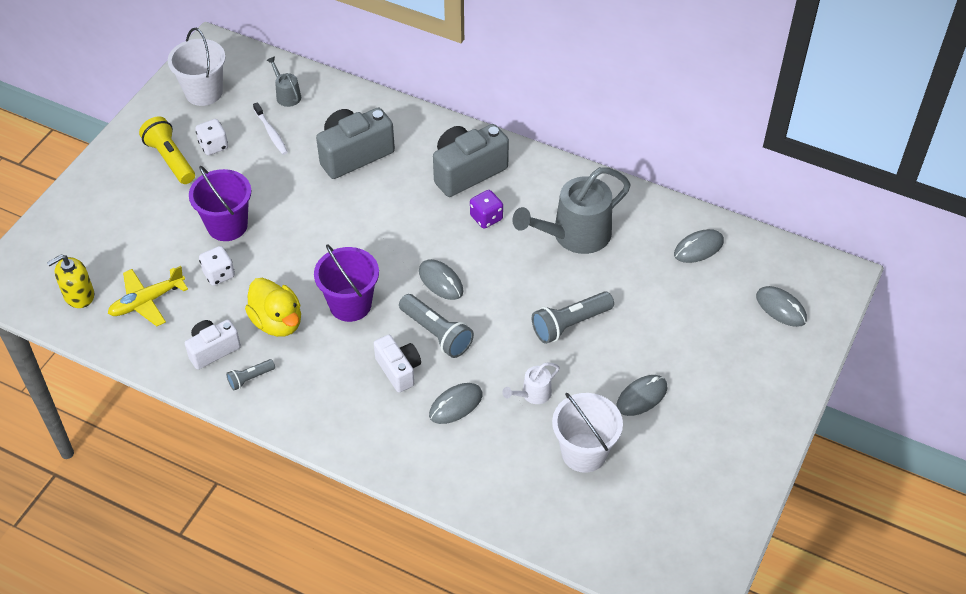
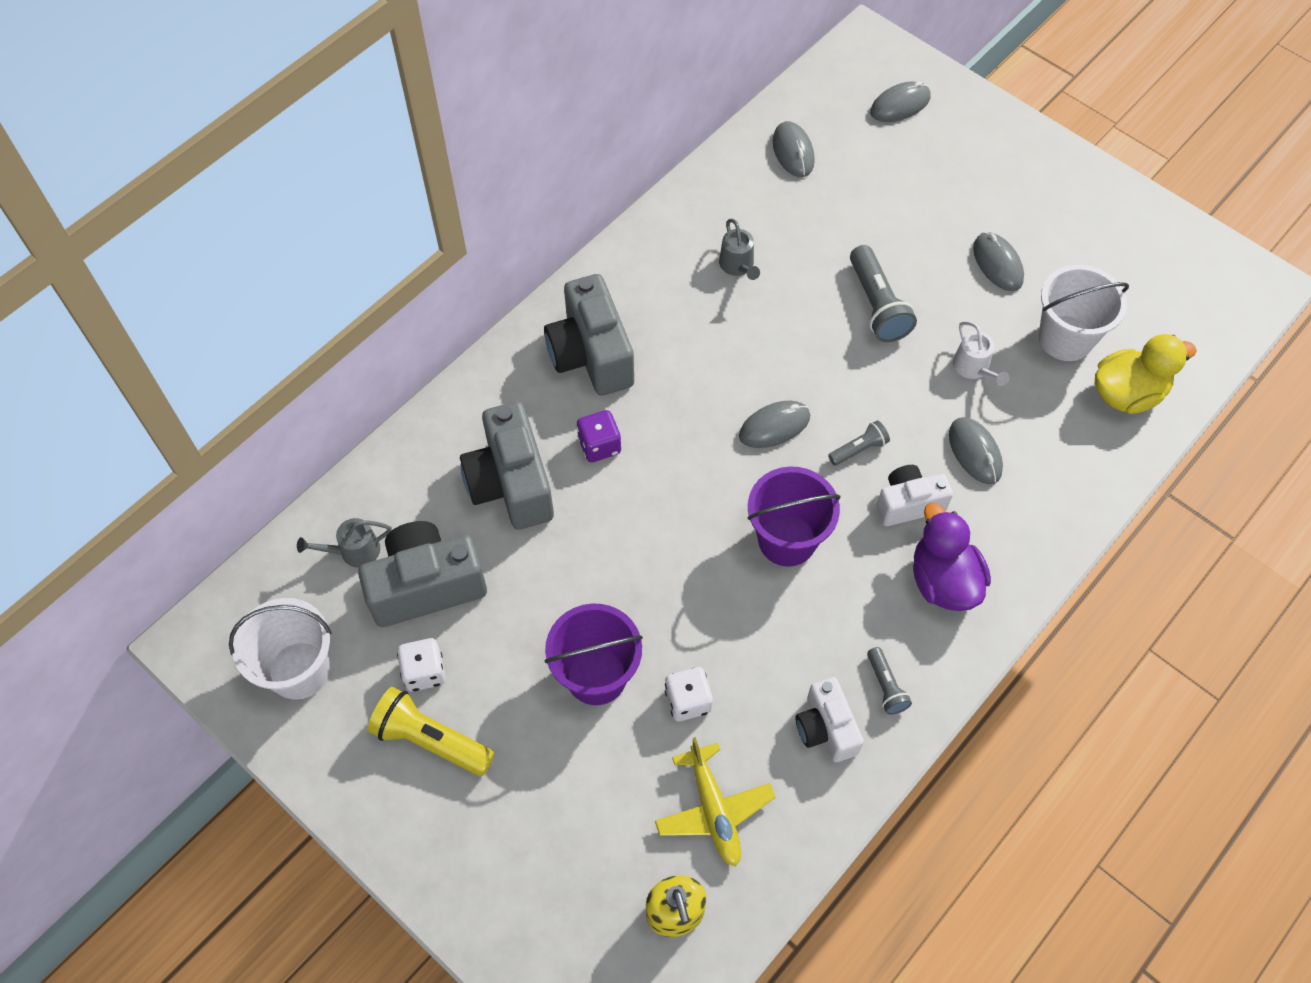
camera: 75 degrees left, 10 degrees up
yellow flashlight [139,116,195,184] -> yellow flashlight turned 45 degrees clockwise [368,687,495,776]
yellow duck [245,278,301,337] -> yellow duck moved to [1095,334,1197,414]
white toothbrush [253,102,288,155] -> grey camera [358,521,487,627]
grey flashlight [399,294,474,358] -> grey flashlight [828,420,890,466], size x0.55
purple dice [470,190,503,229] -> purple dice moved to [577,410,621,462]
grey watering can [512,167,631,254] -> grey watering can [719,219,760,280], size x0.47
none -> purple duck [913,503,991,611]

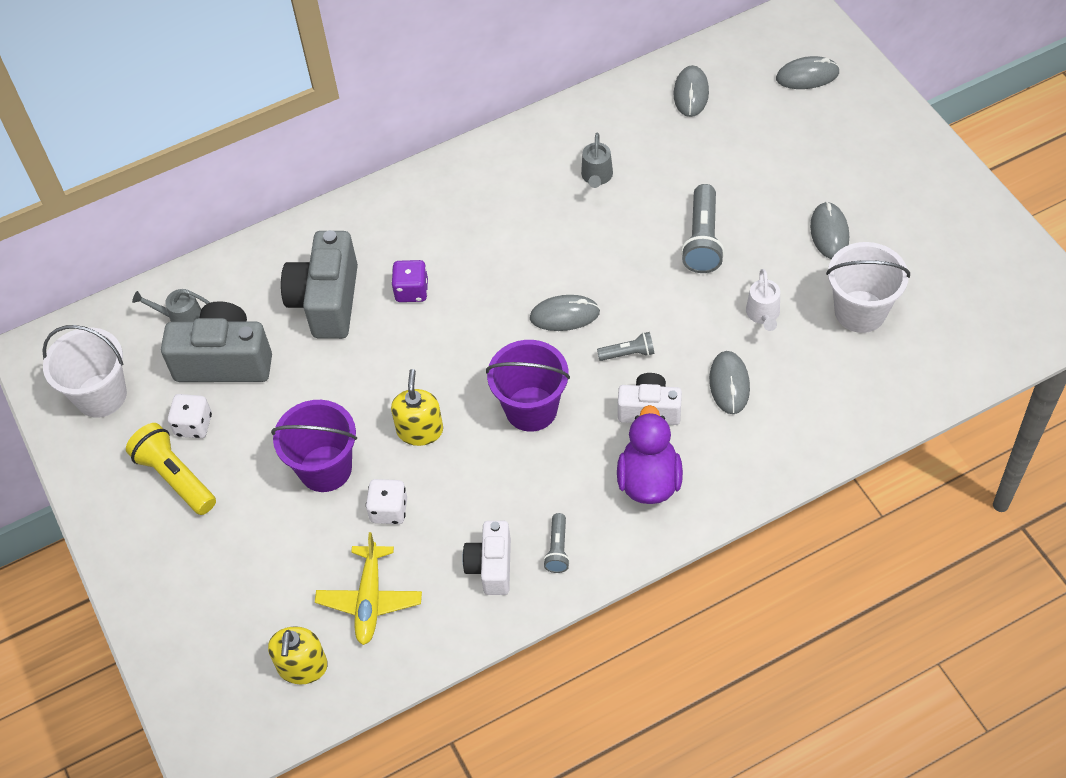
camera: 25 degrees right, 5 degrees down
grey camera [544,274,634,396] -> none
yellow duck [1095,334,1197,414] -> none
none -> yellow soap dispenser [391,369,443,446]

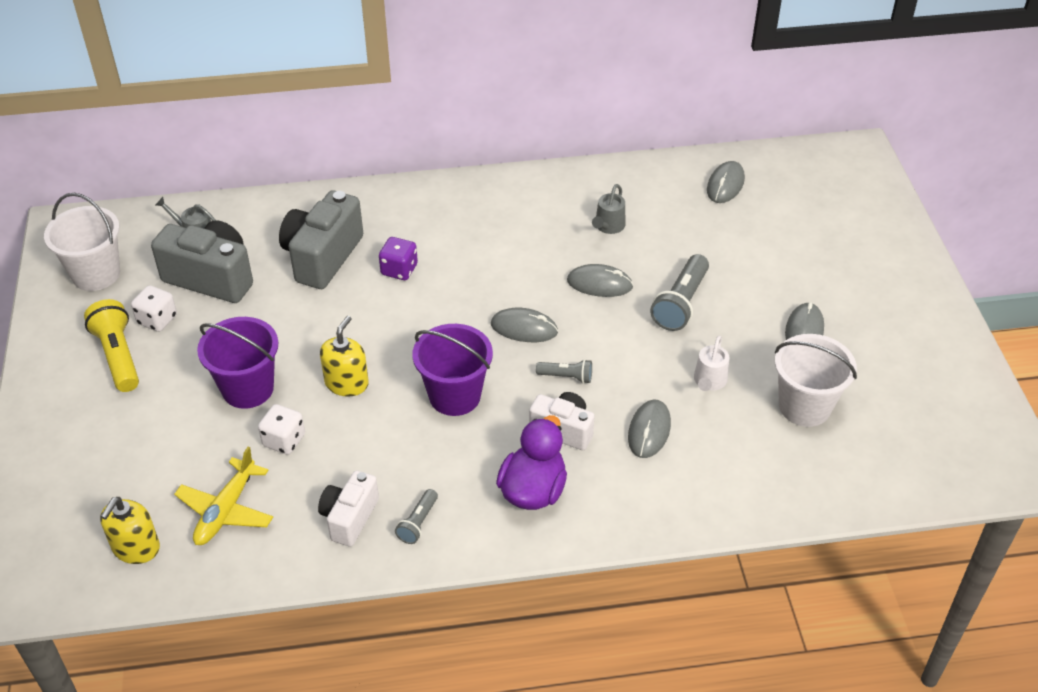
camera: 15 degrees right, 10 degrees down
grey mouse [776,56,840,89] -> grey mouse moved to [567,264,633,297]

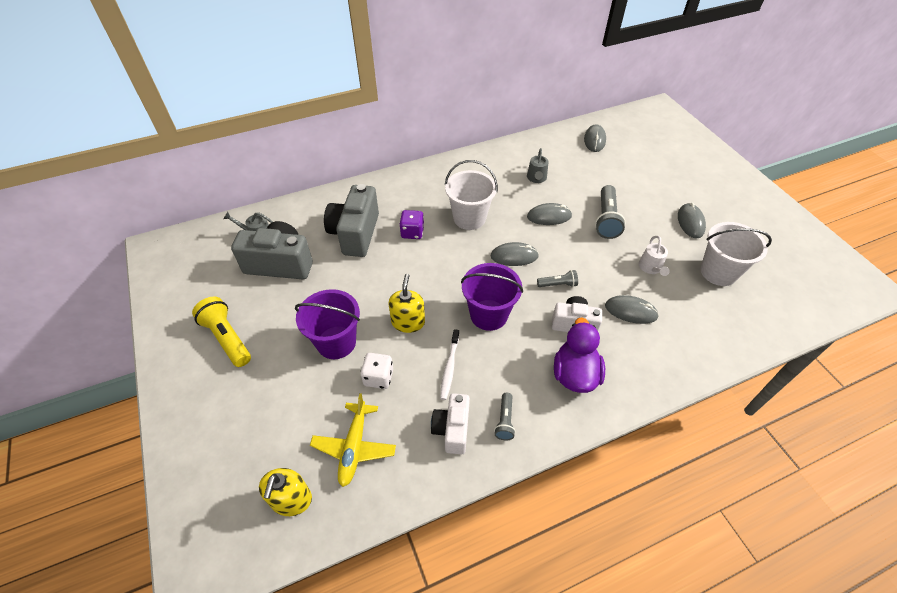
camera: 15 degrees left, 5 degrees up
white bucket [44,193,120,291] -> white bucket moved to [445,160,498,230]
white dice [131,285,177,332] -> none
grey mouse [628,399,671,458] -> grey mouse turned 75 degrees counterclockwise [605,295,659,324]
none -> white toothbrush [440,329,459,400]

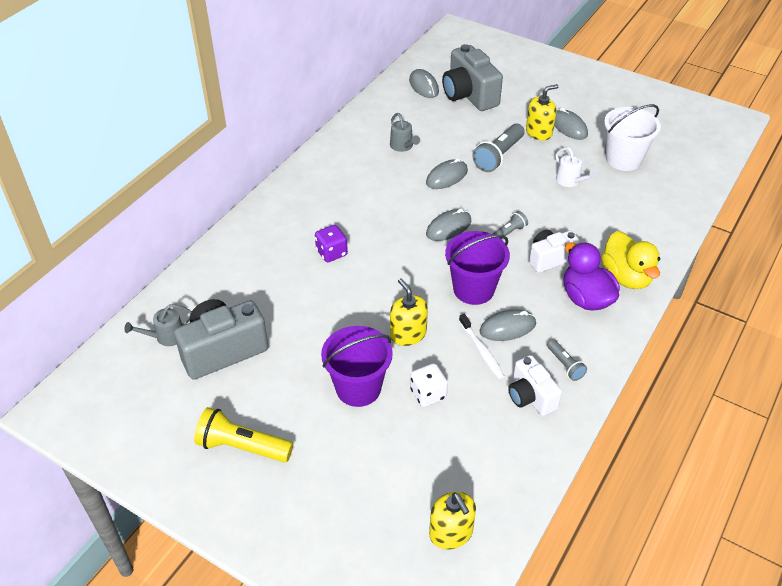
camera: 35 degrees left, 5 degrees down
yellow plane [310,393,396,487] -> none
grey camera [324,184,379,257] -> grey camera moved to [442,44,503,111]
white bucket [445,160,498,230] -> none
grey flashlight [595,185,626,239] -> grey flashlight turned 60 degrees clockwise [472,124,525,172]
grey mouse [605,295,659,324] -> grey mouse moved to [480,309,536,341]
none -> yellow soap dispenser [526,84,559,141]
none -> yellow duck [601,231,660,289]

